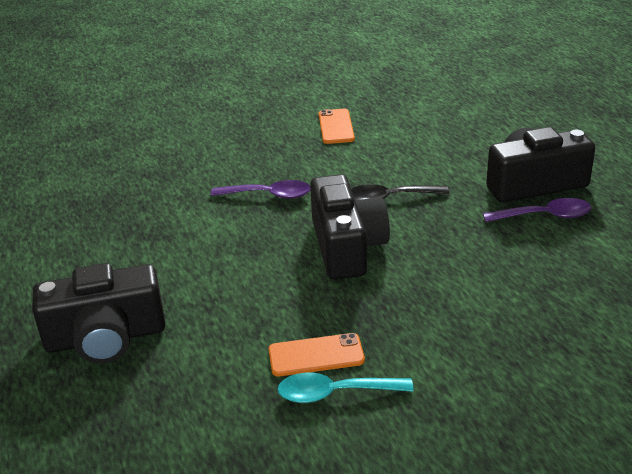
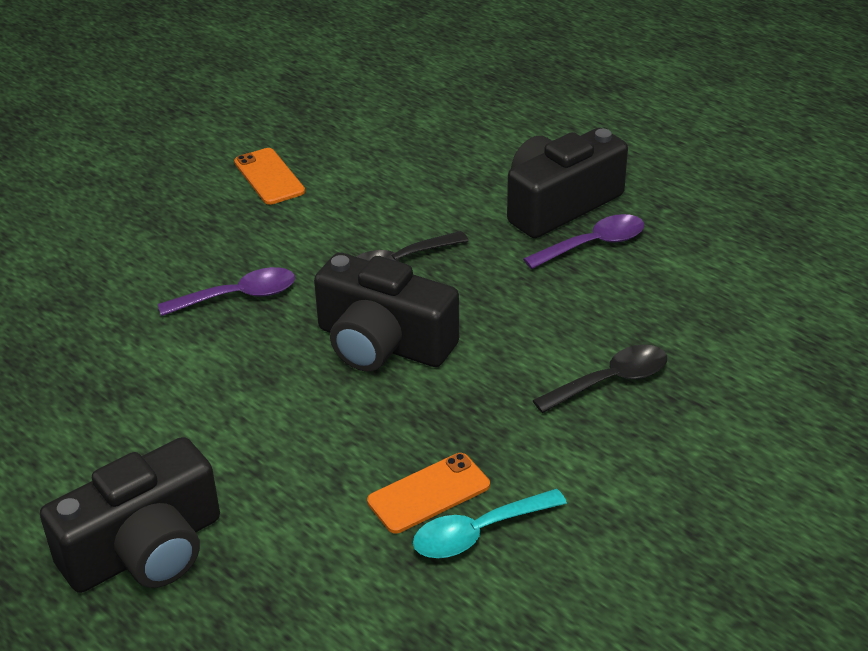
camera: 25 degrees left, 5 degrees up
black camera [310,174,390,280] -> black camera turned 150 degrees clockwise [314,253,459,371]
none -> black spoon [532,345,667,413]

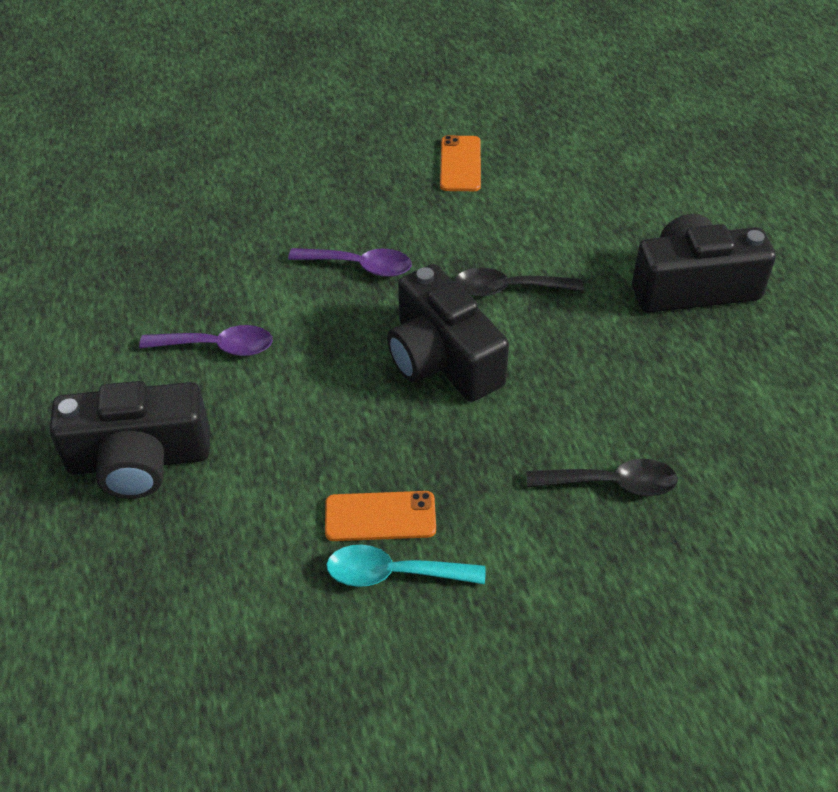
camera: 30 degrees right, 10 degrees up
purple spoon [523,214,644,269] -> purple spoon moved to [139,325,273,356]

